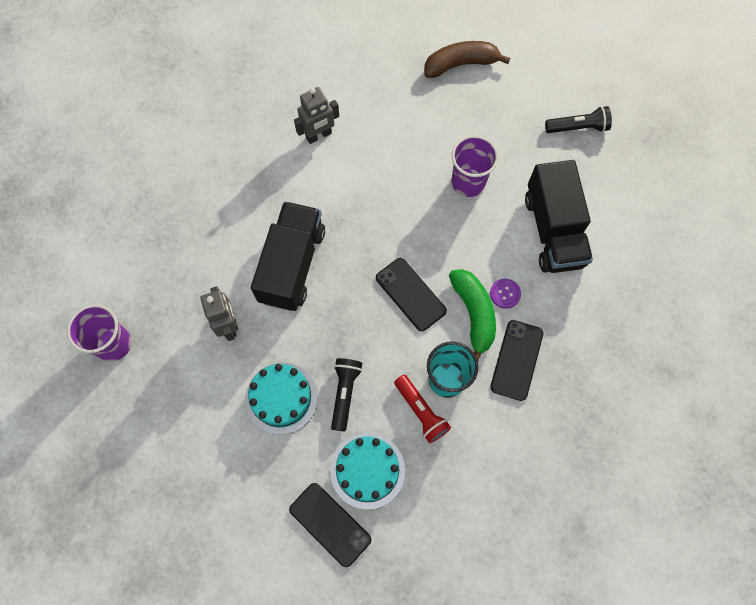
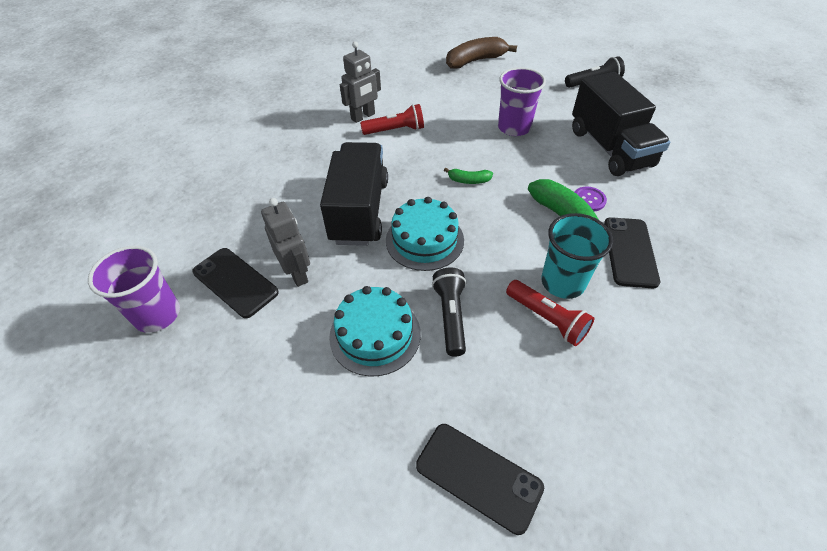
camera: 10 degrees left, 20 degrees down
turquoise cake [330,433,405,510] -> turquoise cake moved to [386,197,464,271]
black phone [376,258,447,331] -> black phone moved to [192,248,279,318]
none -> red flashlight [360,104,424,135]
none -> green banana [444,168,493,184]

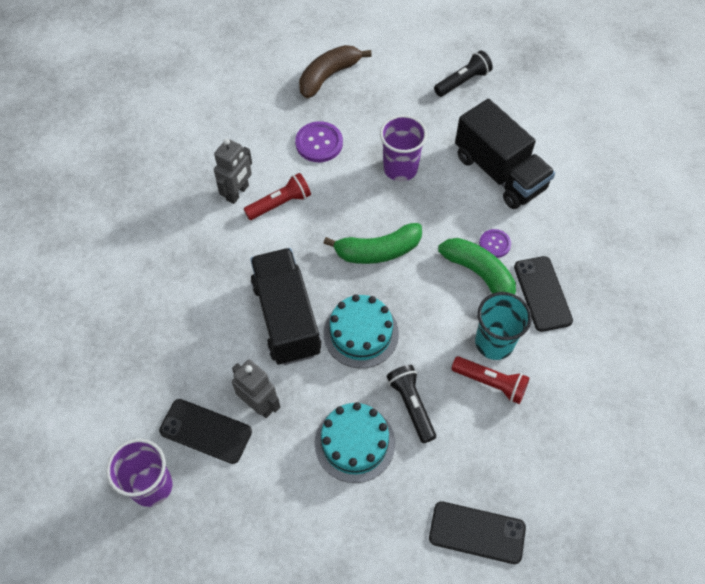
camera: 20 degrees left, 10 degrees up
green banana [444,168,493,184] -> green banana [324,223,422,264], size x2.01
none -> purple button [295,121,343,162]

